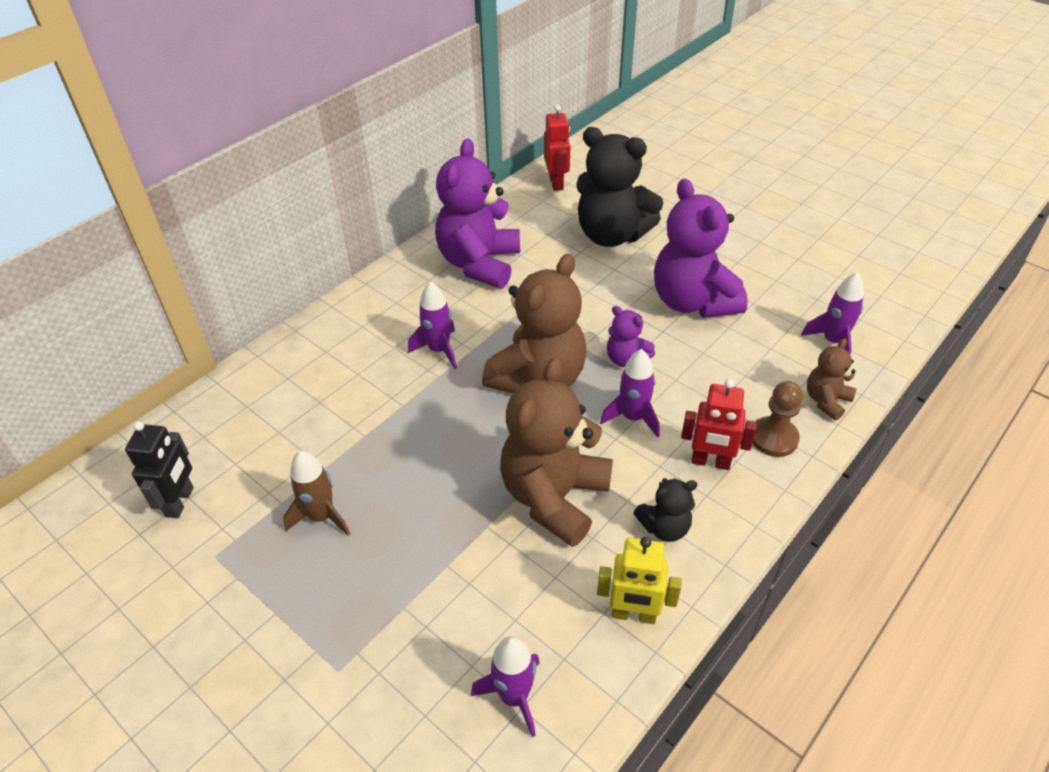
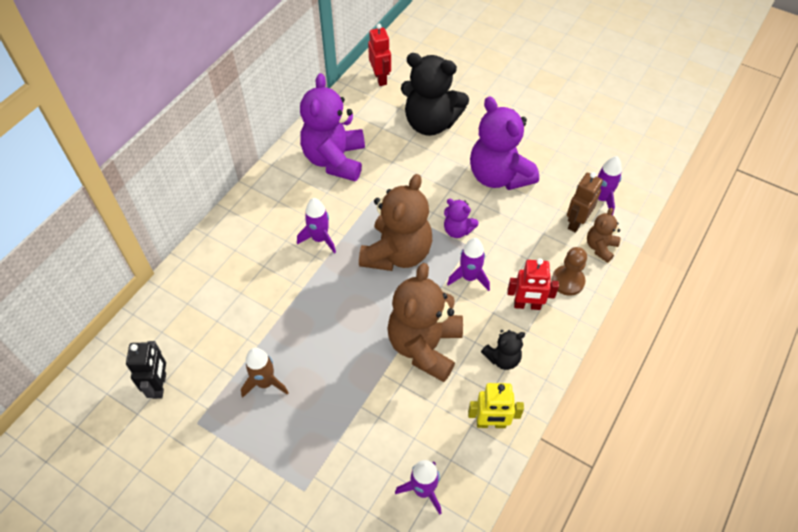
camera: 10 degrees left, 10 degrees up
none -> brown robot [567,172,603,233]

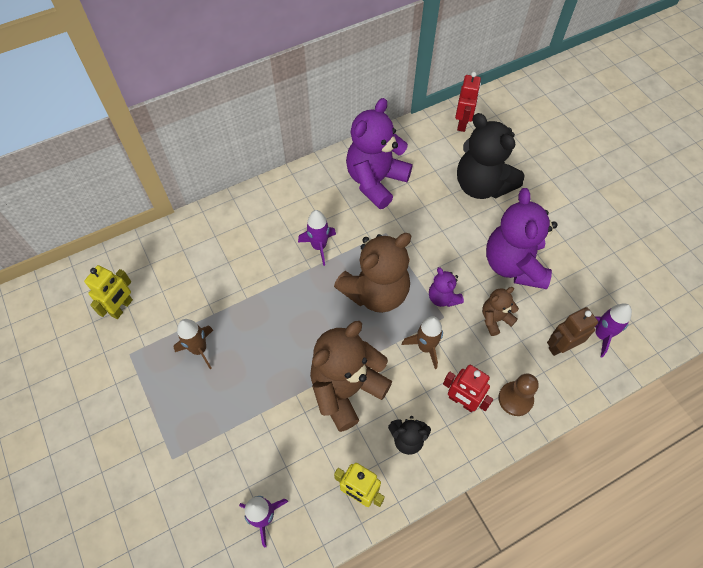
camera: 30 degrees right, 5 degrees up
black robot [126,341,166,399] -> yellow robot [84,265,133,319]
purple rocket [447,238,490,291] -> brown rocket [402,316,443,369]
brown teddy bear [587,208,621,263] -> brown teddy bear moved to [482,287,519,336]

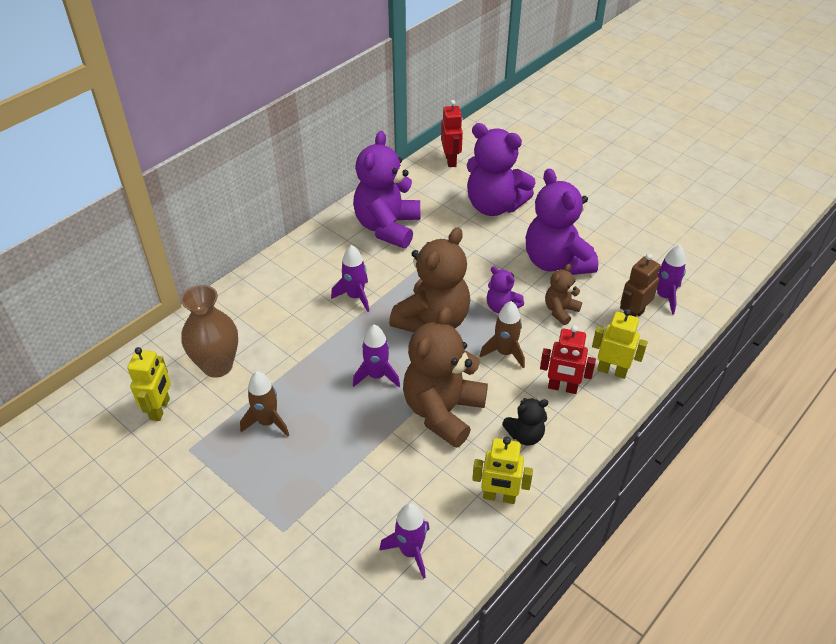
camera: 20 degrees left, 15 degrees down
black teddy bear [457,113,524,199] -> purple teddy bear [467,123,536,216]
brown pawn [498,374,539,416] -> yellow robot [592,309,648,379]
none -> brown vase [181,285,238,378]
none -> purple rocket [353,324,400,387]

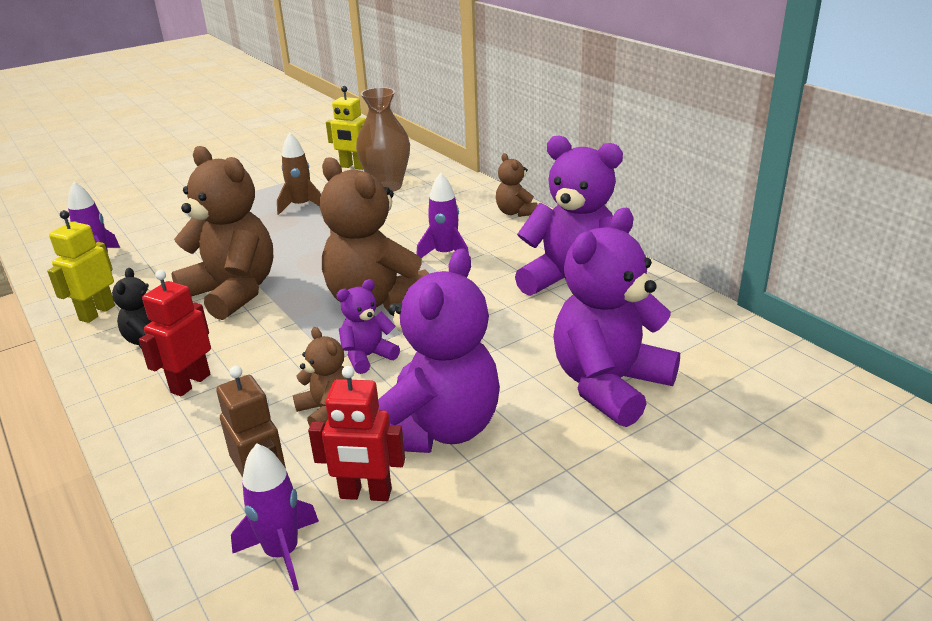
camera: 105 degrees right, 15 degrees down
purple rocket [353,324,400,387] -> none
red robot [441,100,463,167] -> red robot moved to [308,366,405,501]
brown rocket [480,301,525,368] -> none
purple teddy bear [526,168,598,275] -> purple teddy bear turned 120 degrees clockwise [378,248,500,453]
yellow robot [592,309,648,379] -> none
none -> brown teddy bear [496,153,538,217]

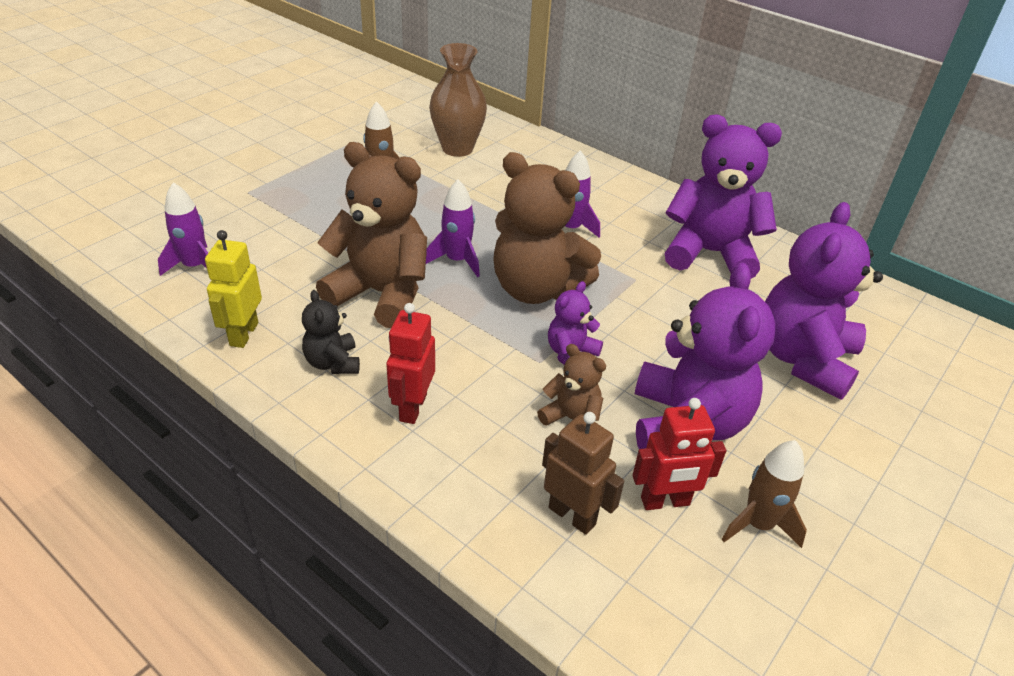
camera: 20 degrees left, 10 degrees up
purple rocket [231,443,319,591] -> purple rocket moved to [426,179,480,277]
yellow robot [326,86,366,170] -> none
brown teddy bear [496,153,538,217] -> none
none -> brown rocket [722,440,807,548]

